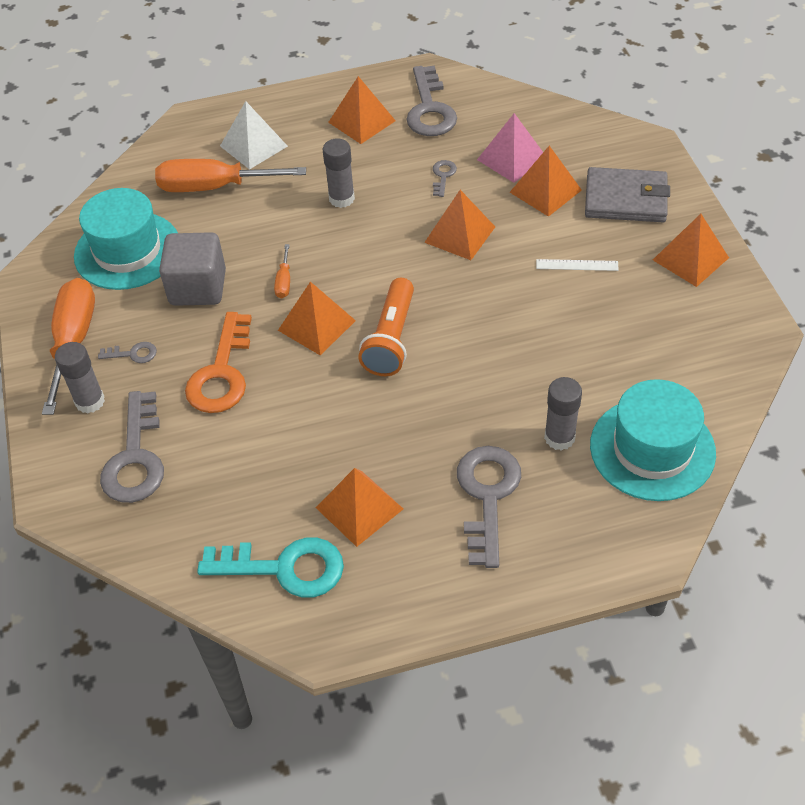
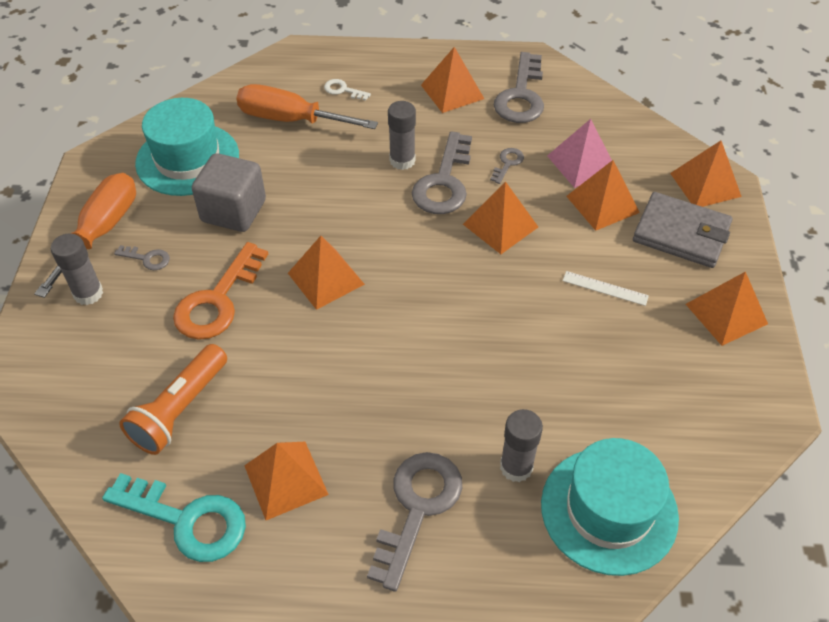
camera: 15 degrees right, 0 degrees up
grey key [100,391,164,503] -> grey key moved to [412,131,472,214]
white pyramid [220,101,288,170] -> white key [324,79,371,101]
orange screwdriver [274,244,290,299] -> none
orange flashlight [358,278,414,376] -> orange flashlight moved to [119,344,227,455]
none -> orange pyramid [670,140,742,207]

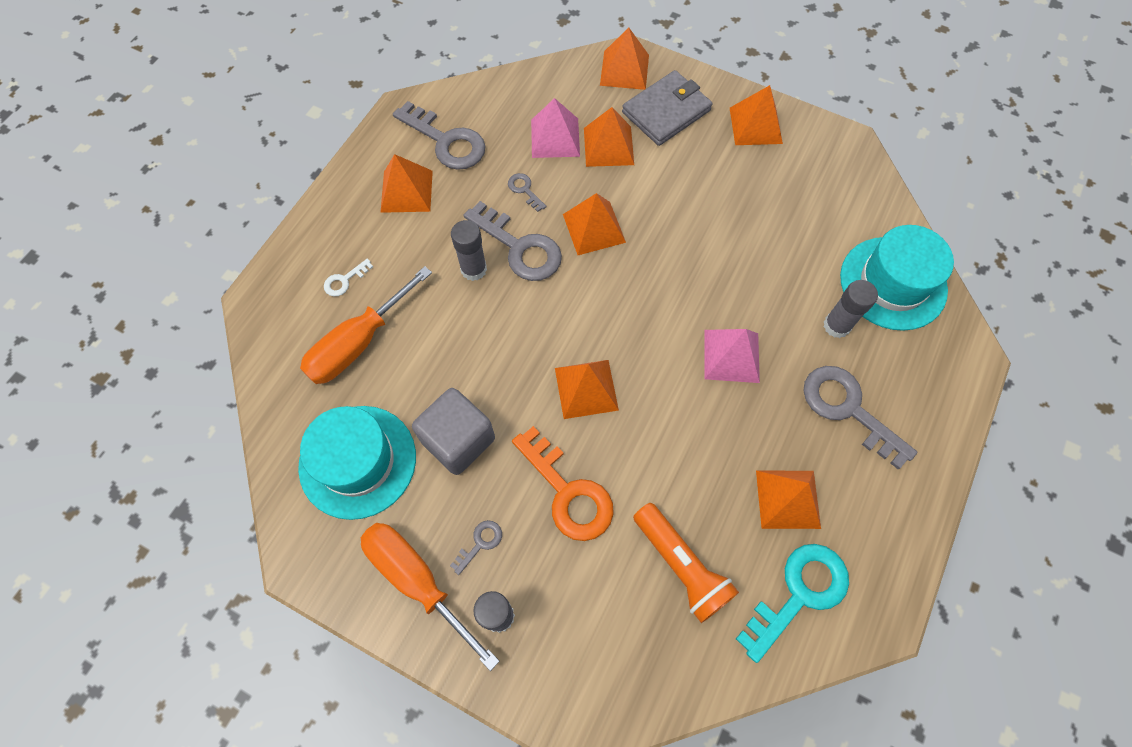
camera: 65 degrees left, 15 degrees up
white ruler [563,271,649,306] -> none
none -> pink pyramid [704,329,760,383]

